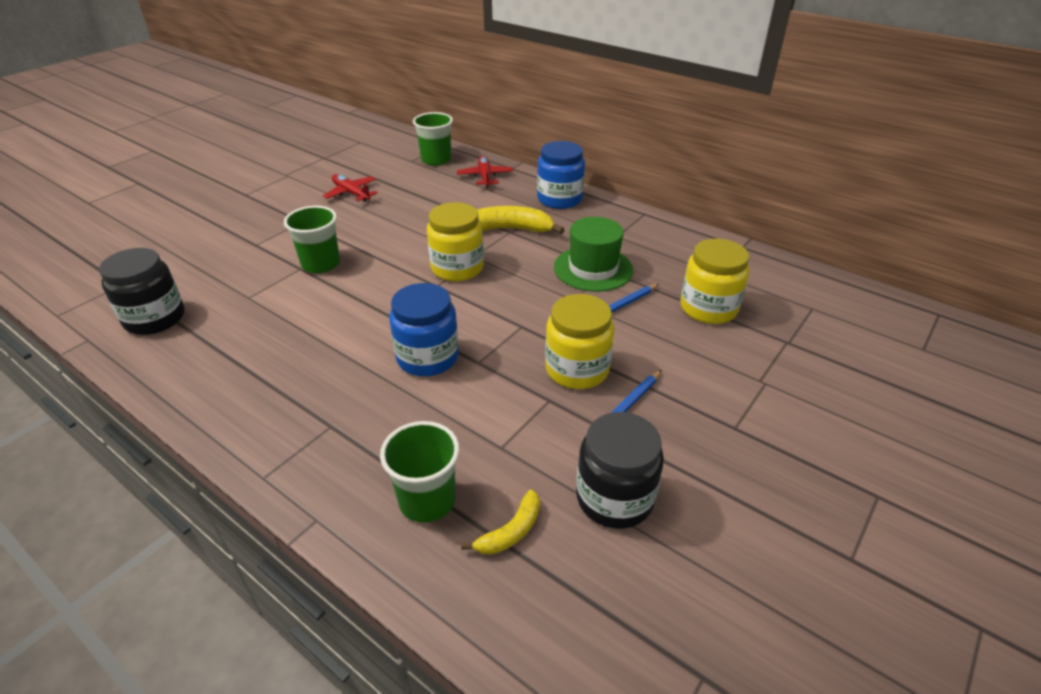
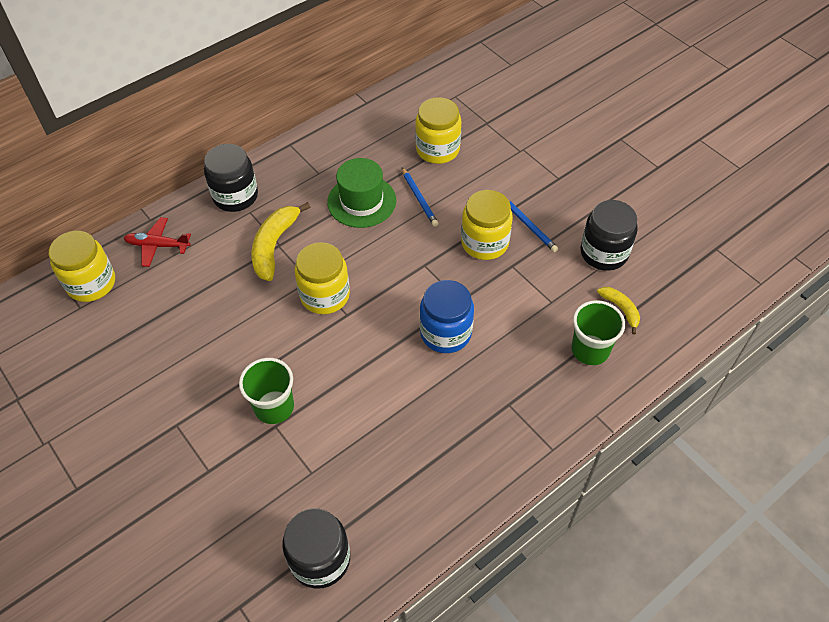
camera: 75 degrees left, 15 degrees up
red plane [323,174,378,202] -> none
green cup [413,112,453,166] -> yellow jar [49,231,115,302]
blue jar [537,141,585,209] -> black jar [204,144,258,212]

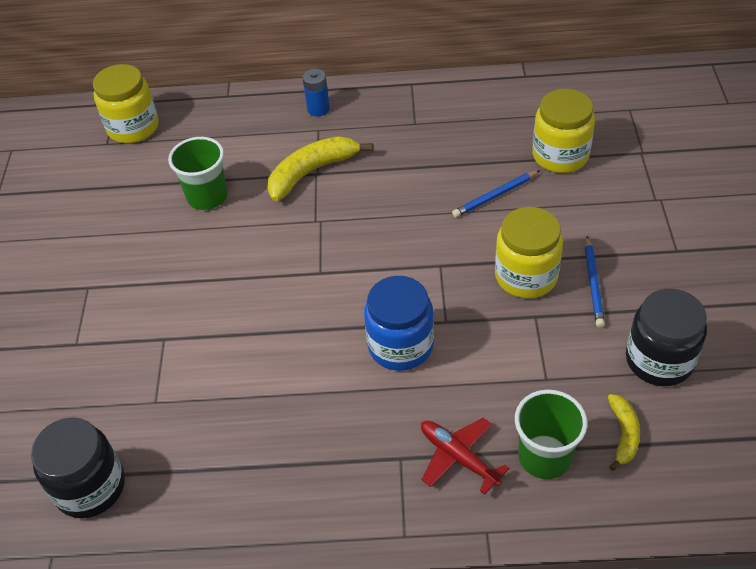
camera: 40 degrees right, 5 degrees down
red plane [124,217,191,267] -> red plane moved to [421,418,509,495]
black jar [204,144,258,212] -> blue battery [303,69,330,117]
green cup [239,358,294,424] -> green cup moved to [168,137,228,210]
yellow jar [295,242,350,314] -> none
green hat [327,158,396,228] -> none
blue pencil [402,167,438,227] -> blue pencil turned 45 degrees clockwise [452,170,540,218]

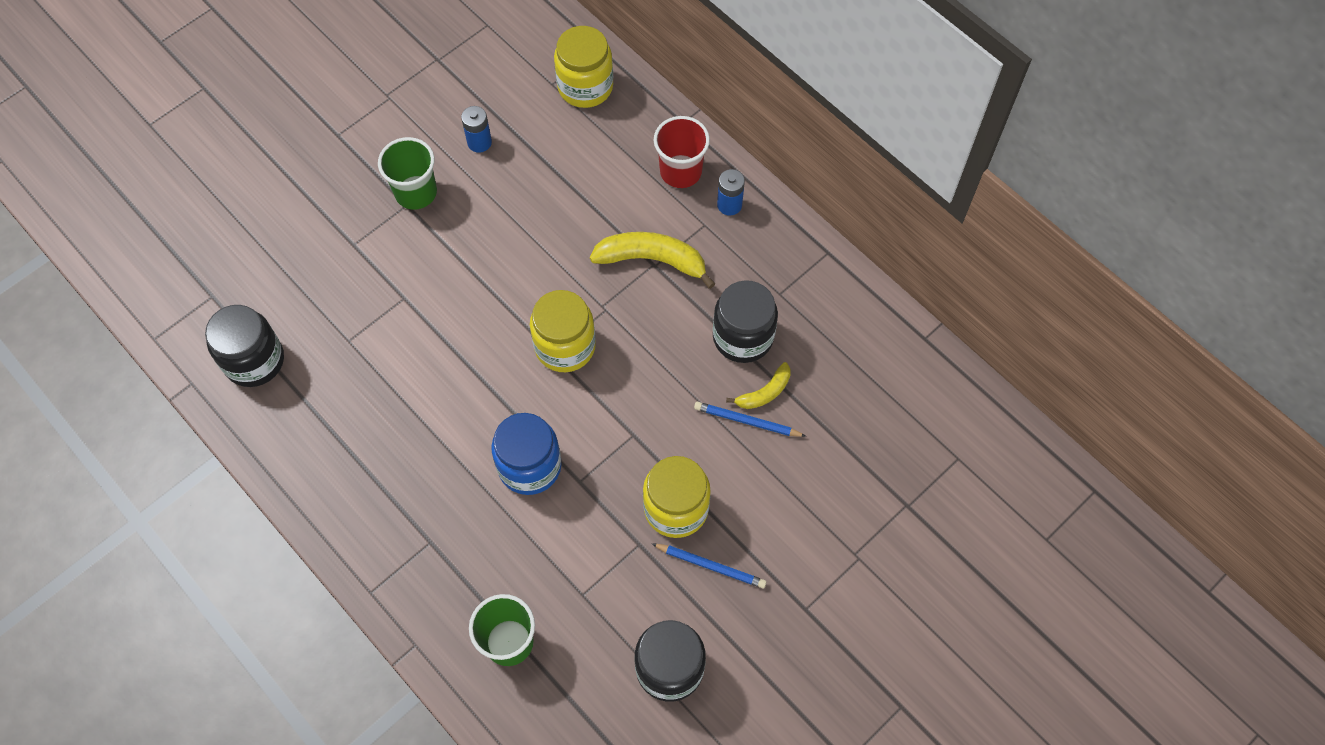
camera: 45 degrees right, 15 degrees up
green cup [168,137,228,210] -> green cup moved to [378,137,437,210]
red plane [421,418,509,495] -> none
yellow jar [532,89,595,173] -> yellow jar moved to [530,290,596,372]
blue pencil [585,236,605,328] -> blue pencil turned 120 degrees counterclockwise [652,543,767,588]
yellow banana [608,394,640,471] -> yellow banana moved to [726,362,790,409]
none -> blue battery [461,106,492,153]
none -> red cup [654,116,710,188]
none -> black jar [713,280,778,363]

